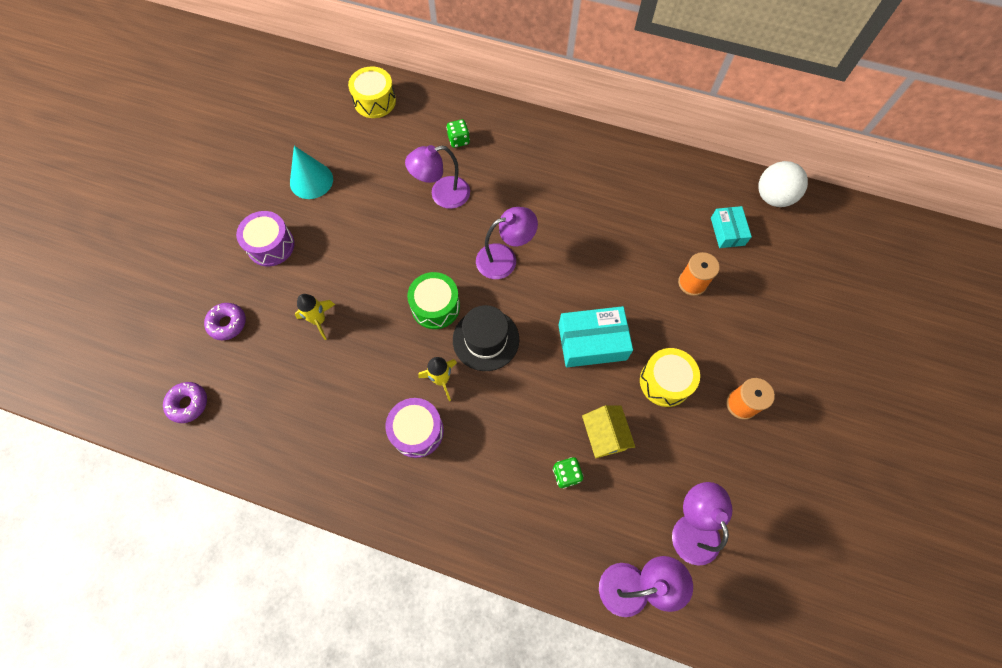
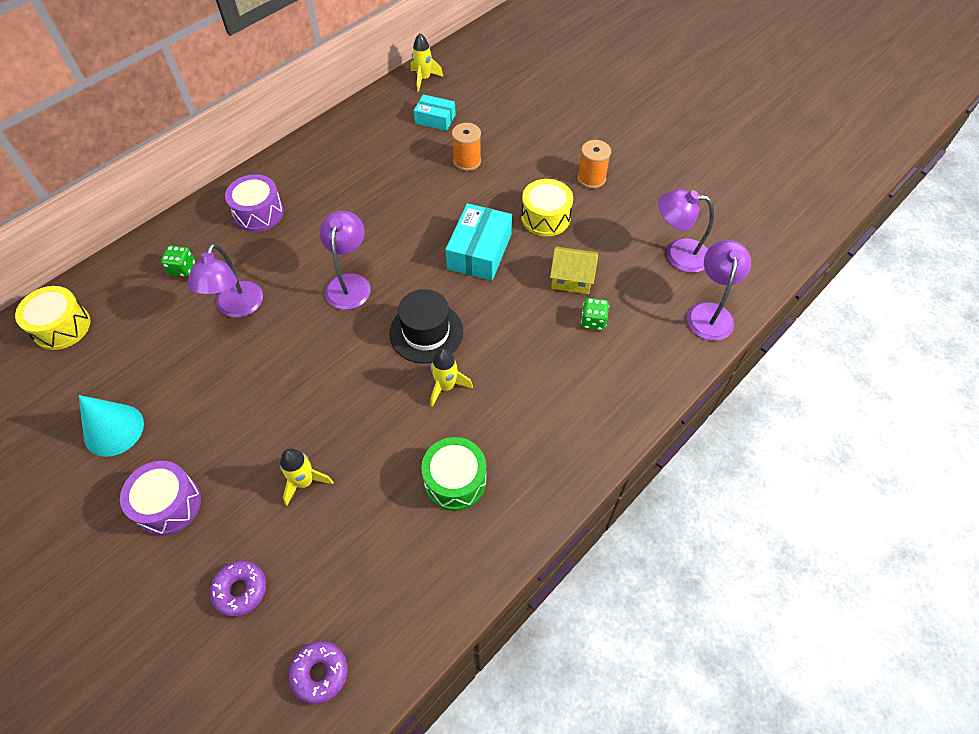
camera: 65 degrees left, 10 degrees down
purple drum [386,398,444,458] -> purple drum moved to [225,174,284,232]
green drum [407,272,460,329] -> green drum moved to [421,437,486,511]
white ball [758,161,808,207] -> yellow rocket [411,33,443,92]

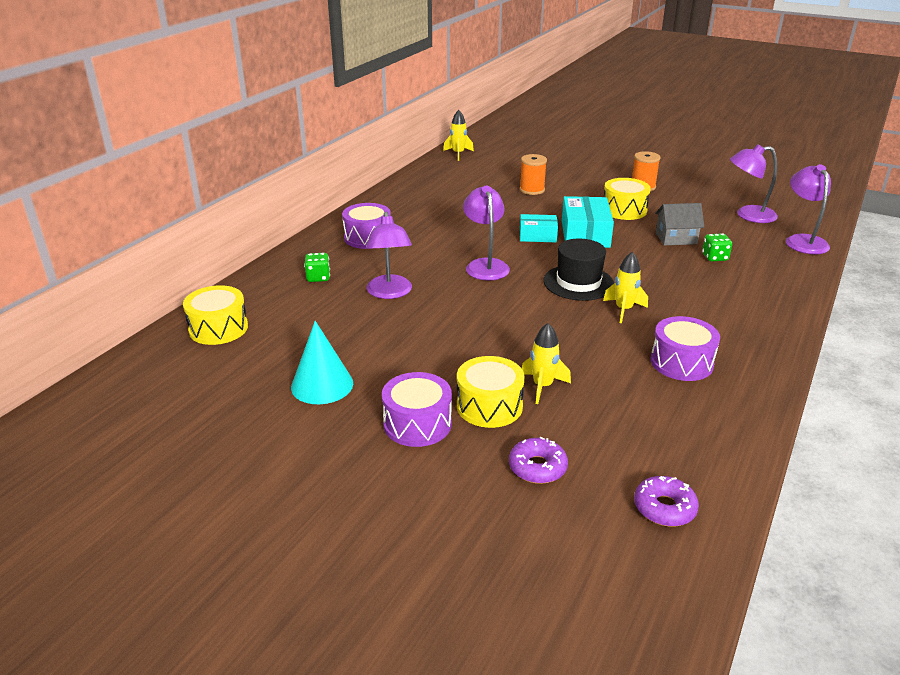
camera: 15 degrees left, 25 degrees down
turquoise box [413,94,456,131] -> turquoise box moved to [520,214,558,242]
green drum [421,437,486,511] -> purple drum [651,316,720,381]
yellow house [550,246,598,294] -> grey house [655,203,704,245]
none -> yellow drum [457,356,525,428]

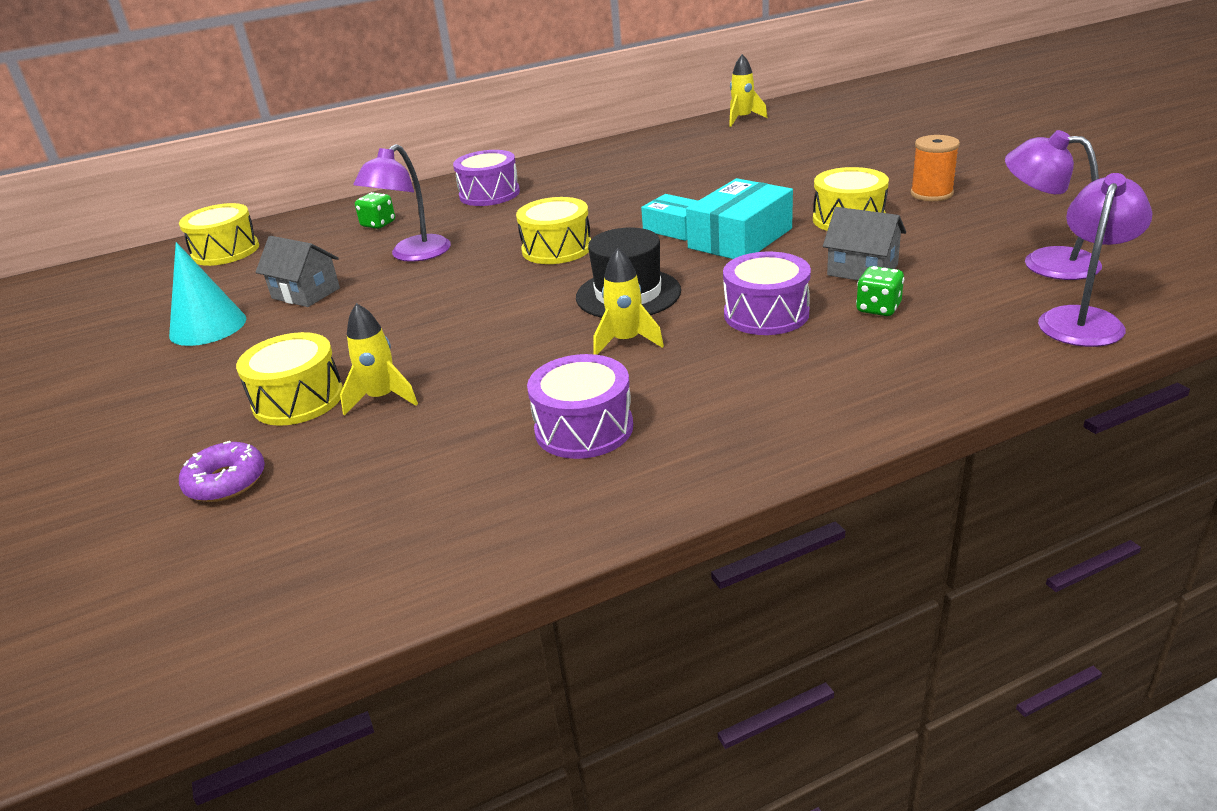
camera: 40 degrees right, 0 degrees up
purple drum [382,372,452,447] -> purple drum moved to [723,252,811,335]
purple lamp [463,186,510,281] -> yellow drum [516,197,591,264]
orange spool [520,154,547,195] -> none
purple donut [634,476,699,526] -> none
none -> grey house [256,236,340,307]

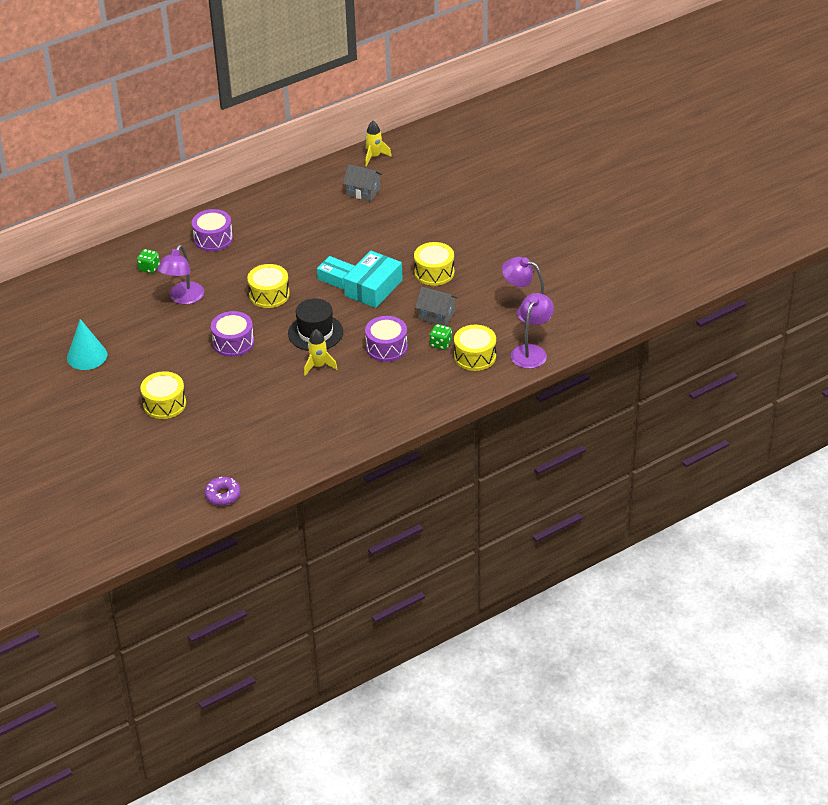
camera: 10 degrees left, 10 degrees up
yellow drum [179,203,259,266] -> yellow drum moved to [454,325,496,371]
purple donut [179,441,265,502] -> purple donut moved to [204,477,241,506]
grey house [256,236,340,307] -> grey house moved to [343,164,383,201]
yellow rocket [340,303,418,416] -> none
purple drum [527,354,633,459] -> purple drum moved to [211,311,254,357]
orange spool [910,135,960,201] -> none

